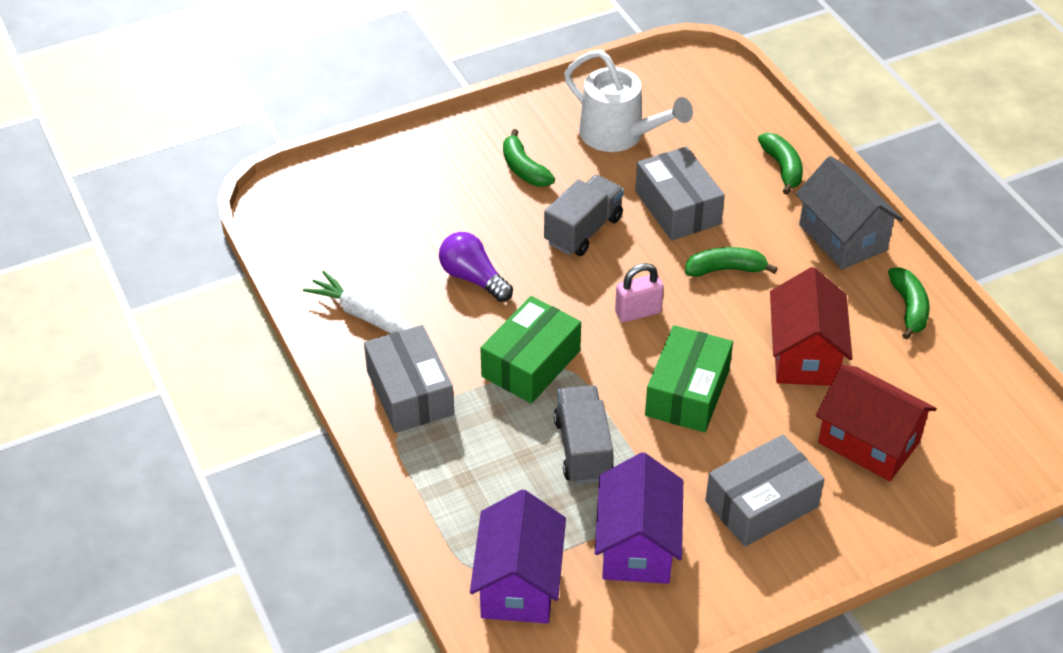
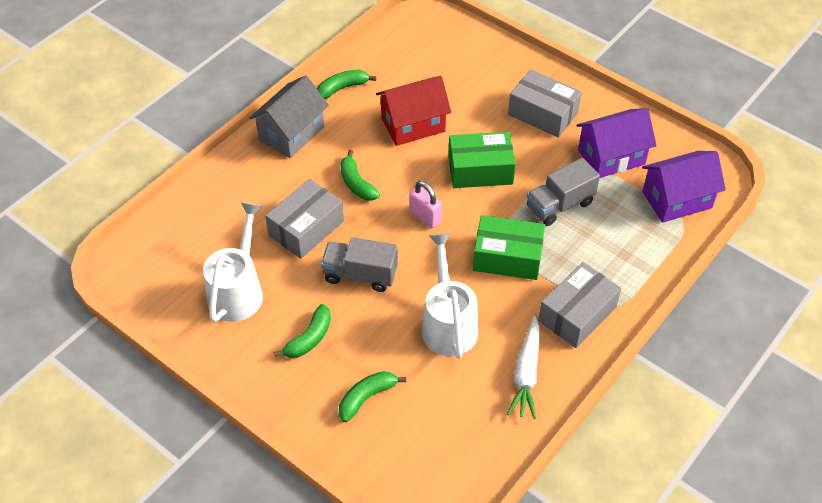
camera: 115 degrees left, 5 degrees up
purple light bulb [439,232,513,302] -> white watering can [422,233,478,359]
green banana [758,133,803,195] -> green banana moved to [339,371,406,422]
red house [816,365,937,481] -> none

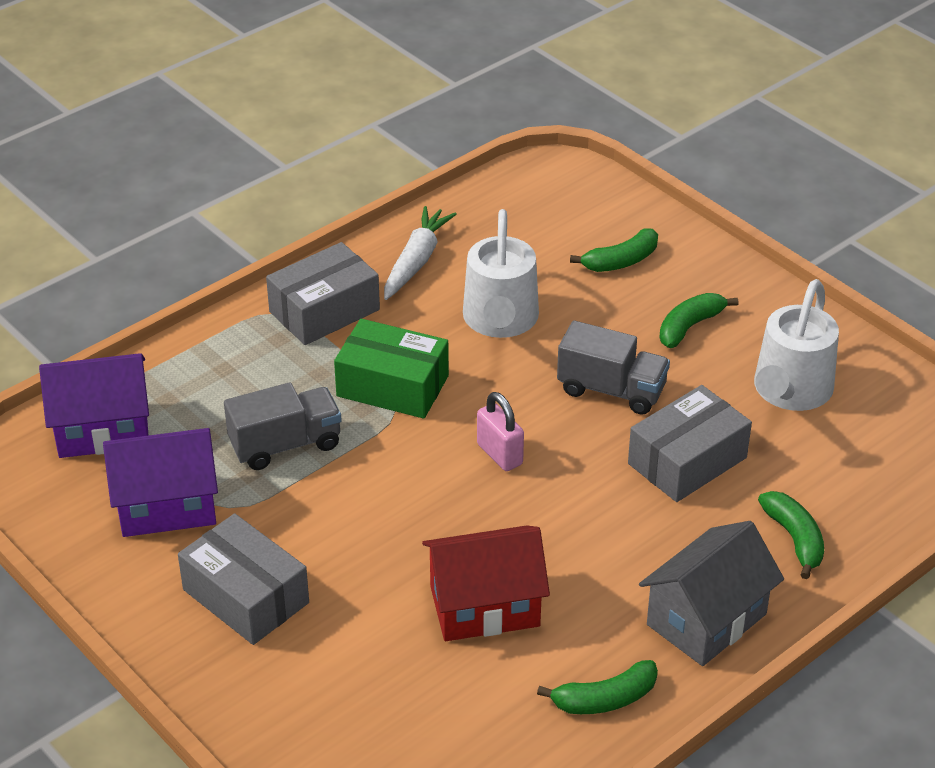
camera: 170 degrees left, 10 degrees down
green banana [340,150,380,201] -> green banana moved to [758,491,824,579]
green box [448,132,516,188] -> none

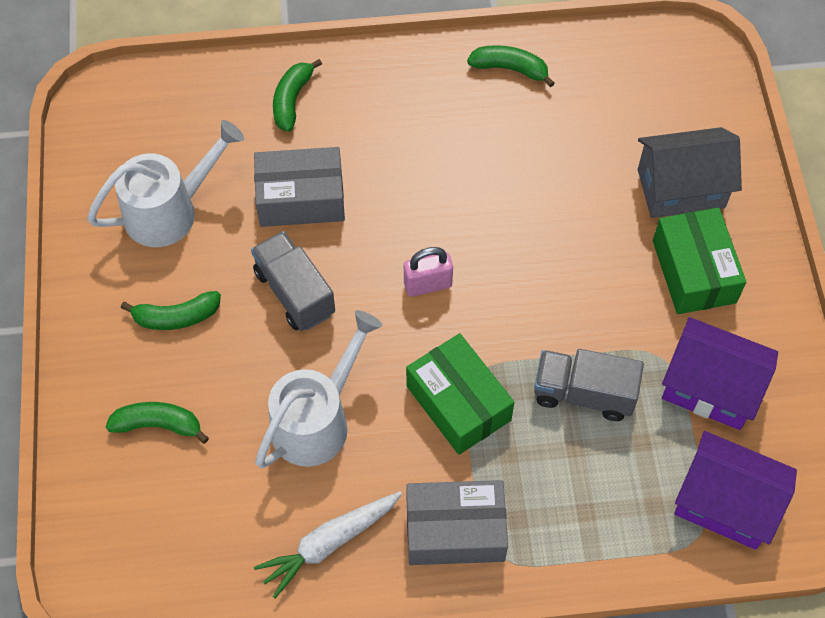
camera: 145 degrees left, 20 degrees up
grey box [178,513,309,645] -> green box [653,208,746,314]
red house [422,525,550,641] -> none
pink padlock [477,392,524,471] -> pink padlock turned 75 degrees clockwise [404,247,453,297]
grey house [639,521,784,666] -> grey house moved to [638,127,742,218]

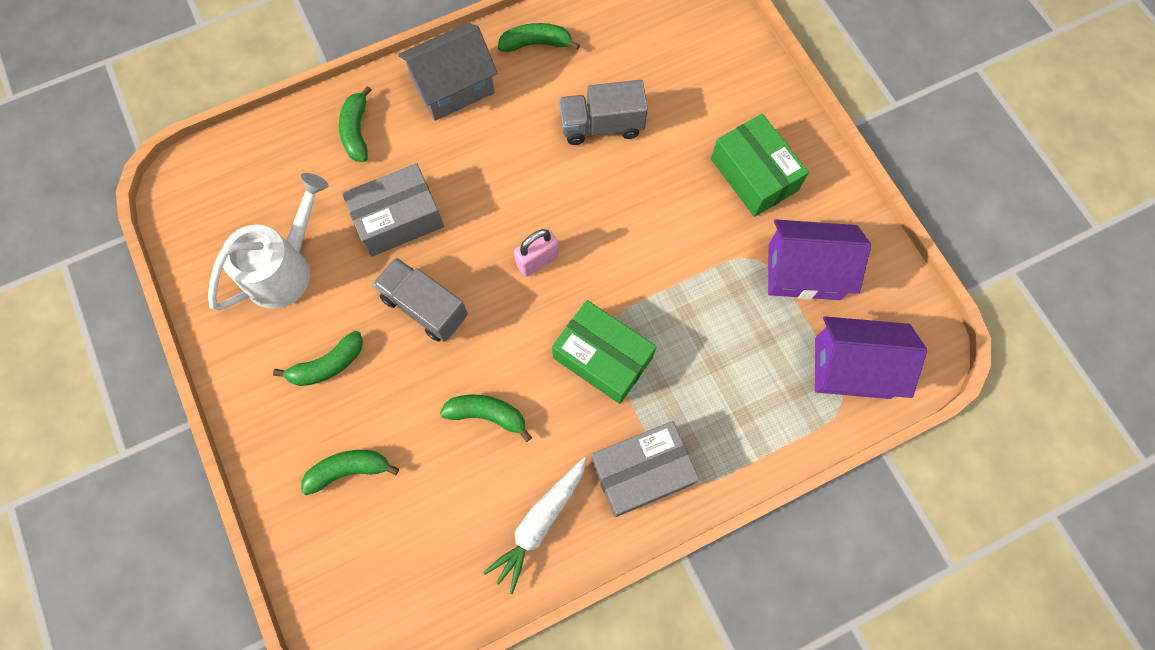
camera: 20 degrees left, 10 degrees up
white watering can [255,310,383,468] -> green banana [440,395,532,442]
grey truck [534,349,644,421] -> grey truck moved to [559,80,648,145]
grey house [638,127,742,218] -> grey house moved to [398,23,497,121]

